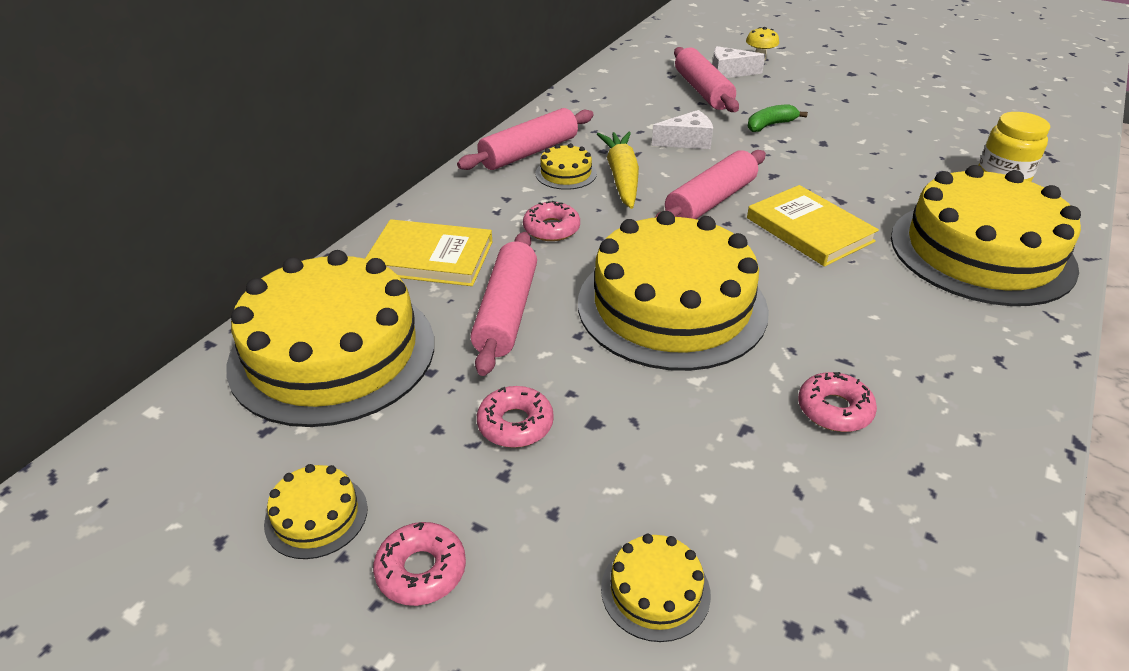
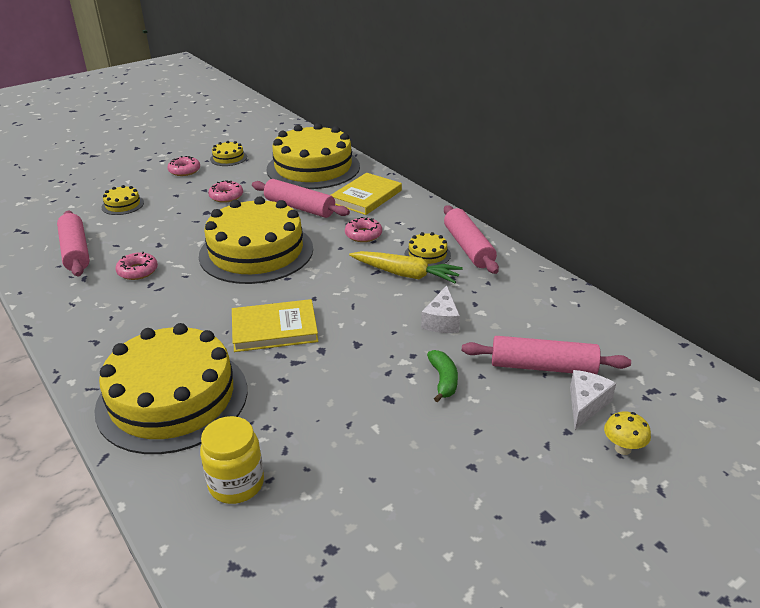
camera: 115 degrees right, 5 degrees down
pink rolling pin [655,150,766,219] -> pink rolling pin moved to [57,211,90,277]

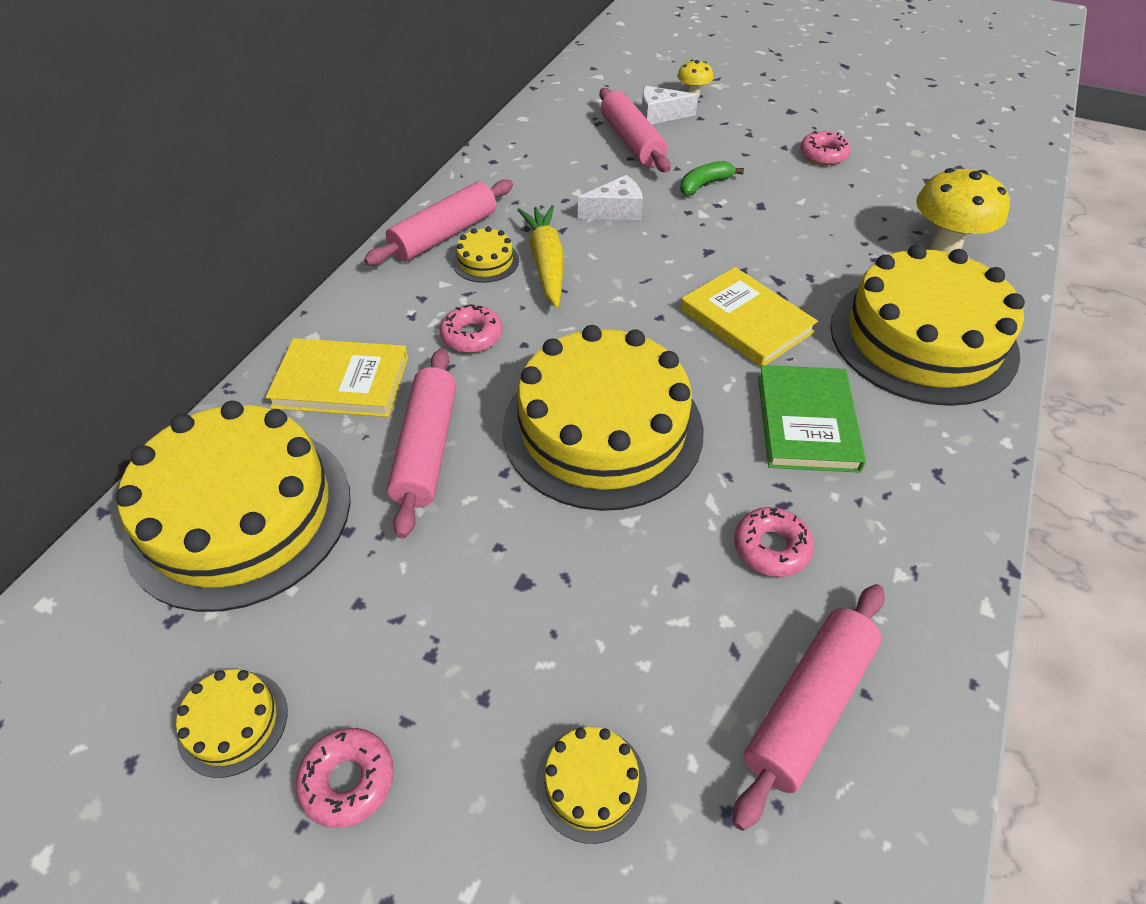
camera: 120 degrees left, 15 degrees up
yellow jar [200,416,264,504] -> yellow mushroom [916,168,1010,253]
pink donut [208,180,243,203] -> pink donut moved to [800,131,851,165]
none -> green book [758,365,866,473]

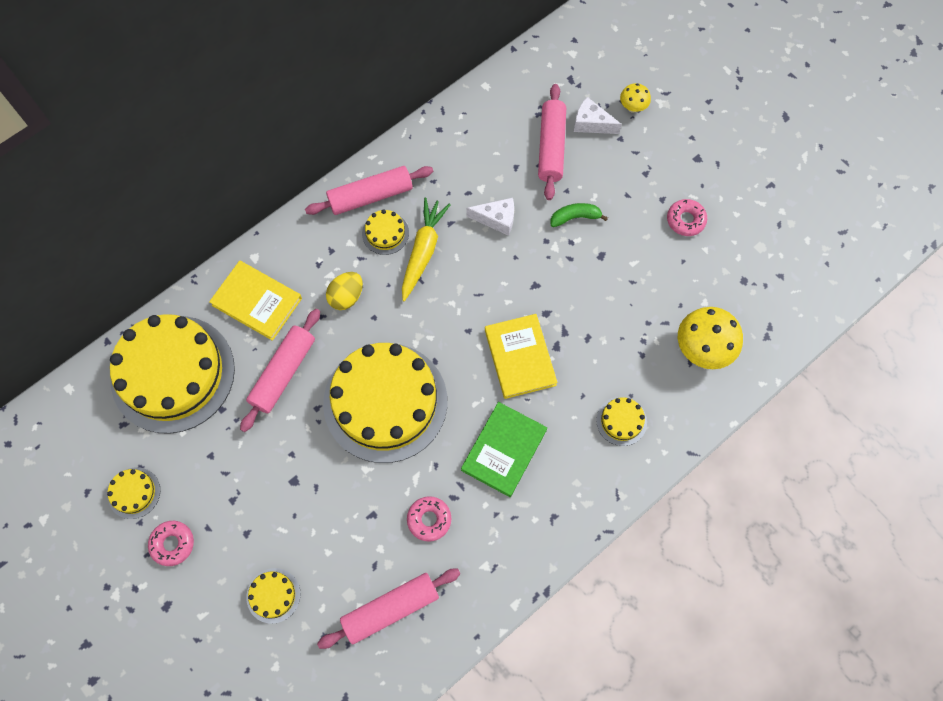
camera: 25 degrees right, 20 degrees up
pink donut [440,304,502,353] -> yellow egg [326,272,363,310]
yellow cake [830,244,1025,406] -> yellow cake [596,397,647,446], size x0.40

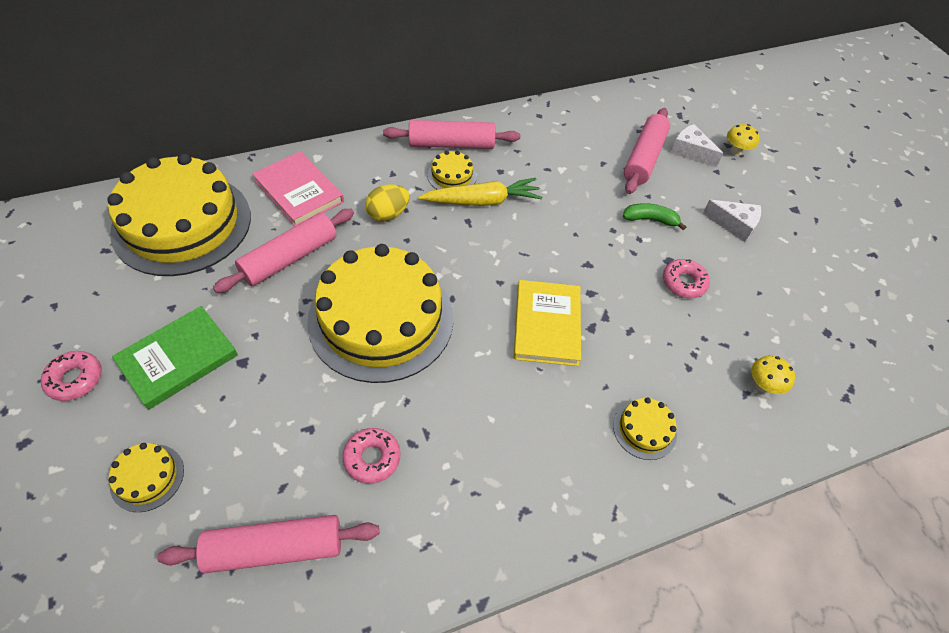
camera: 15 degrees right, 15 degrees down
yellow cake [107,467,160,519] -> none
yellow book [209,260,302,341] -> pink book [252,151,344,226]
yellow carrot [402,198,451,301] -> yellow carrot turned 45 degrees clockwise [418,178,542,206]
green book [461,402,547,497] -> green book moved to [112,306,238,410]
white cheese [466,198,514,236] -> white cheese moved to [702,200,761,242]
pink donut [667,199,707,236] -> pink donut moved to [663,259,710,298]
yellow mushroom [678,307,743,369] -> yellow mushroom [751,355,795,394], size x0.53

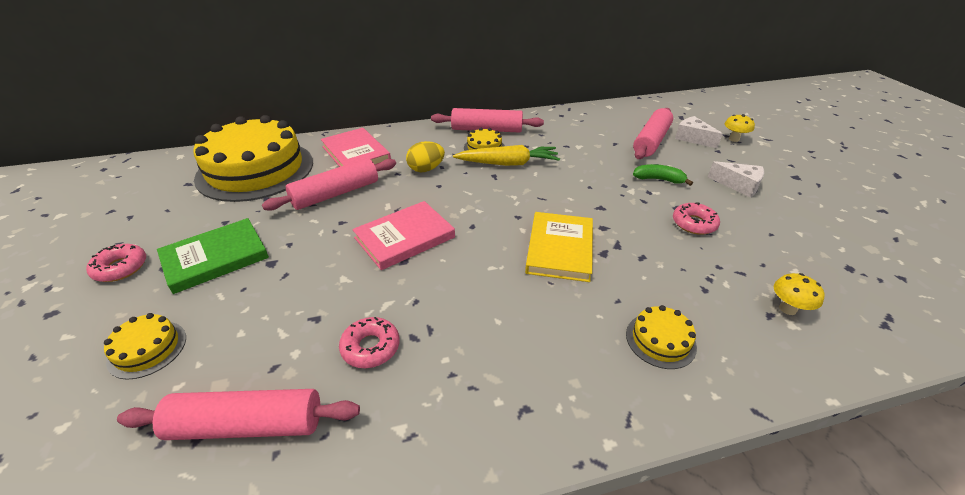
camera: 10 degrees right, 15 degrees down
yellow cake [307,244,454,383] -> pink book [352,201,455,270]

